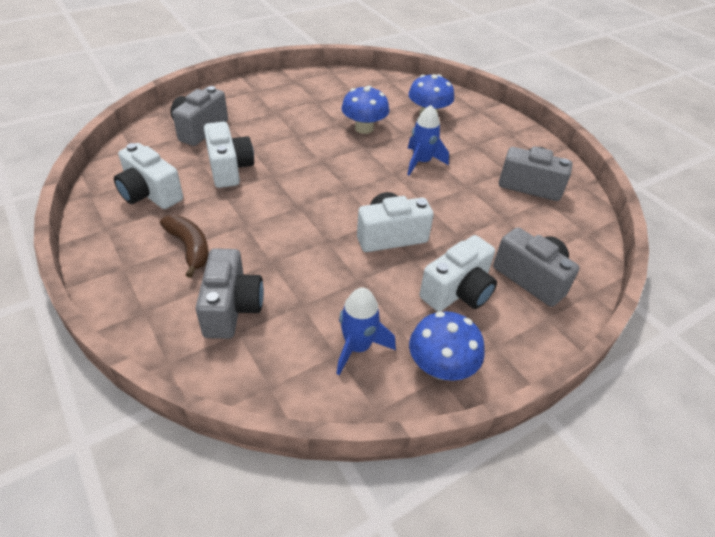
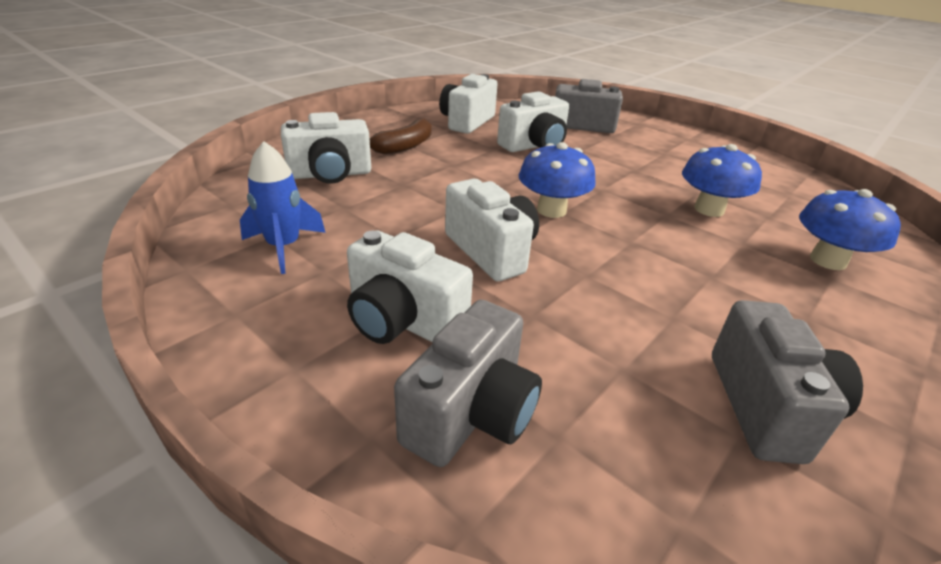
camera: 75 degrees right, 10 degrees down
grey camera [196,248,264,339] -> white camera [281,112,371,184]
blue rocket [407,105,449,176] -> none
blue mushroom [409,311,485,381] -> blue mushroom moved to [519,142,596,218]

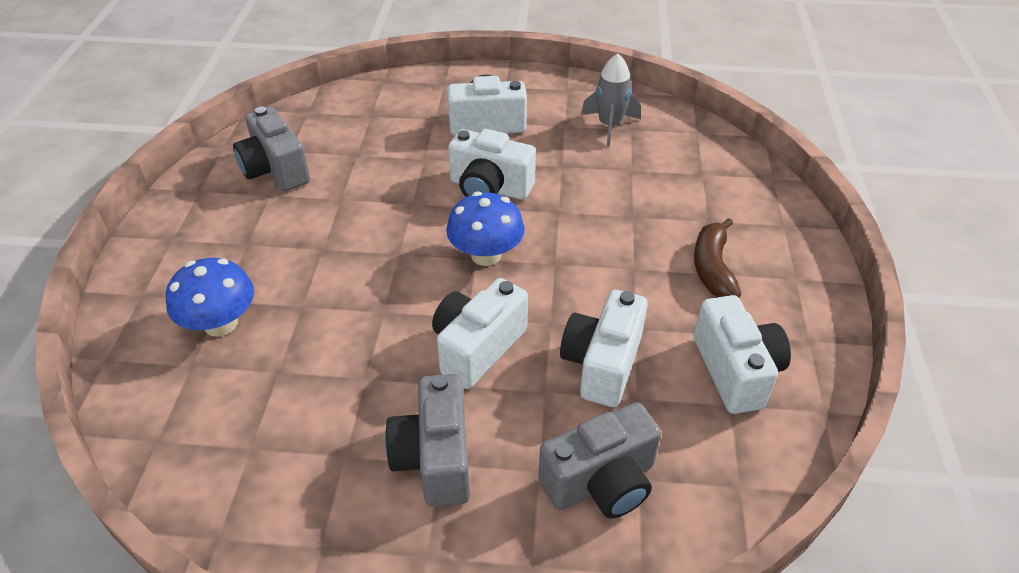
camera: 145 degrees right, 10 degrees up
blue rocket [240,141,326,274] -> grey rocket [581,53,641,147]
white camera [281,112,371,184] -> white camera moved to [432,278,528,389]
grey camera [394,300,542,467] -> grey camera moved to [385,374,470,507]
blue mushroom [682,144,762,217] -> none

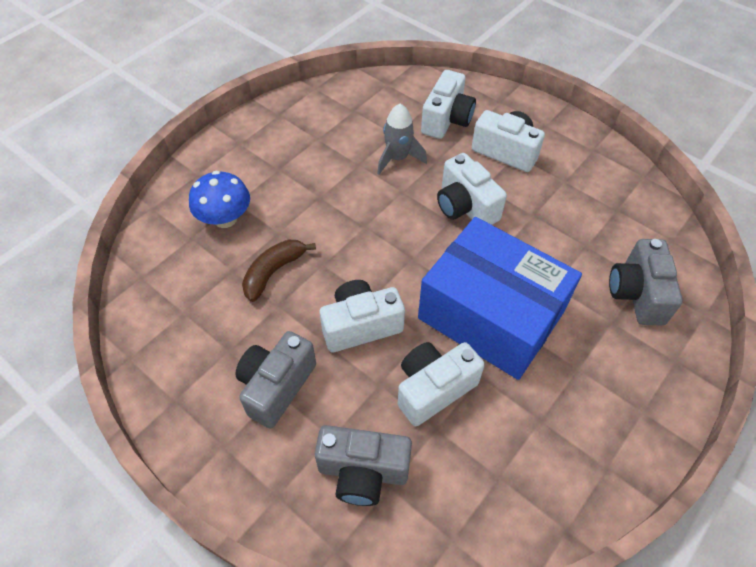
camera: 35 degrees right, 10 degrees up
grey camera [233,107,310,191] -> grey camera moved to [609,239,683,325]
blue mushroom [446,192,525,266] -> none
grey rocket [581,53,641,147] -> grey rocket moved to [377,104,427,175]
brown banana [694,218,741,298] -> brown banana moved to [242,239,316,302]
white camera [694,295,791,414] -> white camera moved to [421,70,476,139]
none -> blue box [418,217,582,380]

